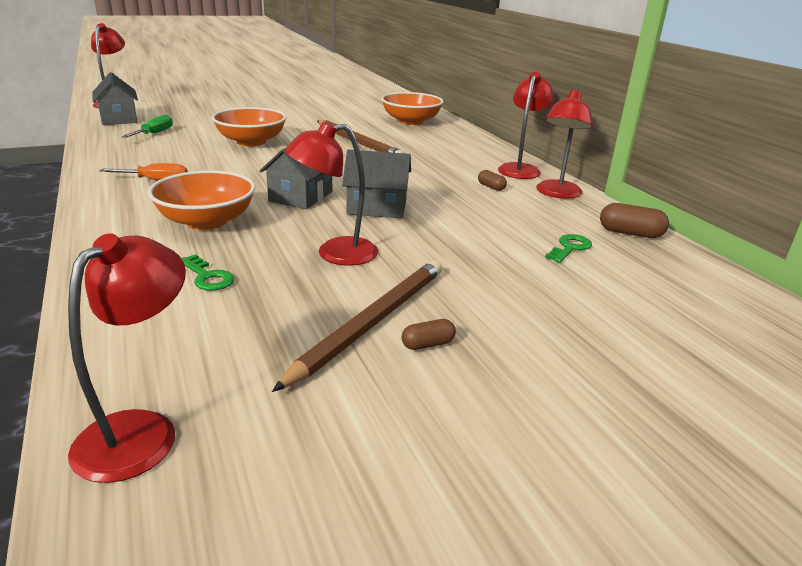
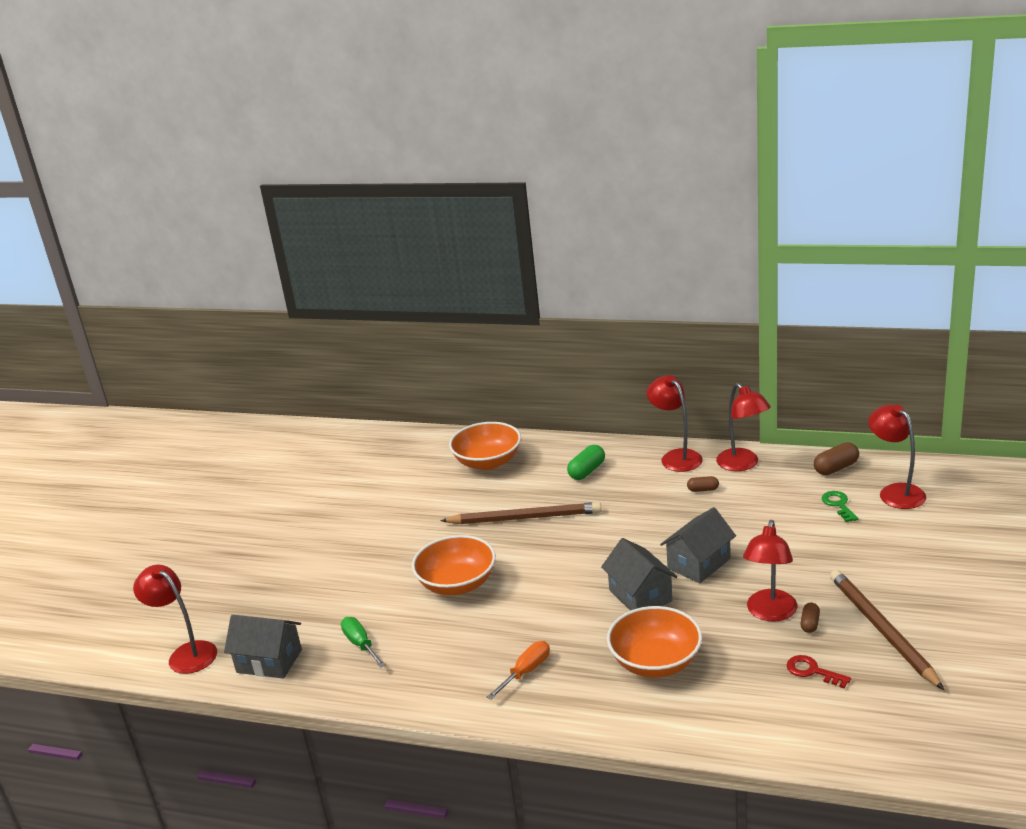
camera: 45 degrees left, 0 degrees up
red lamp [68,233,186,483] -> red lamp moved to [868,404,926,509]
green key [181,254,234,291] -> none
brown capsule [402,319,456,350] -> brown capsule moved to [800,602,820,633]
none -> green capsule [567,445,605,480]
none -> red key [787,655,851,689]

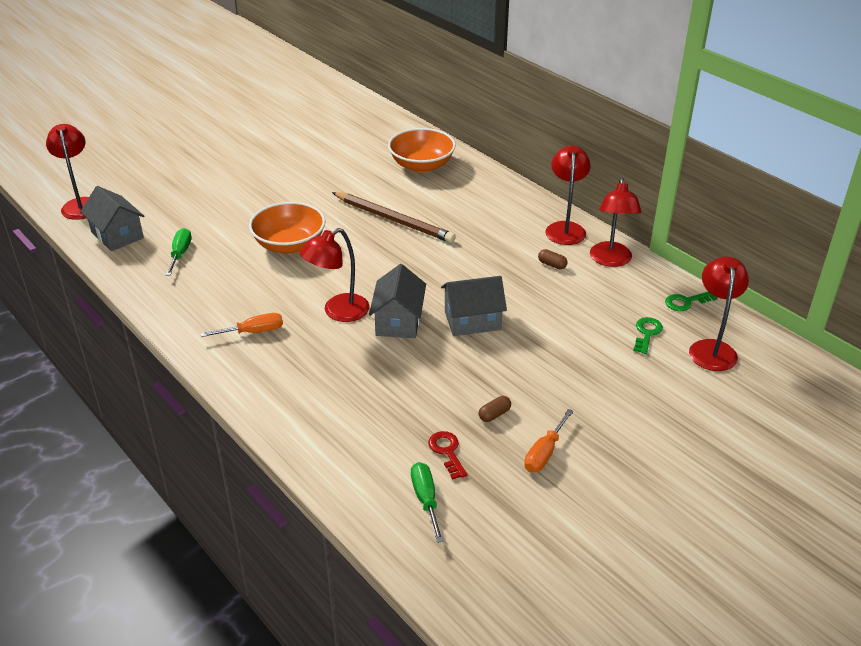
camera: 30 degrees right, 10 degrees up
green capsule [567,445,605,480] -> none
orange bowl [607,606,702,678] -> none
red lamp [743,520,797,622] -> red lamp moved to [300,228,370,322]
brown capsule [814,442,859,475] -> green key [665,292,717,311]
brown pencil [830,570,944,690] -> orange screwdriver [524,409,574,472]
none -> green screwdriver [411,462,444,543]

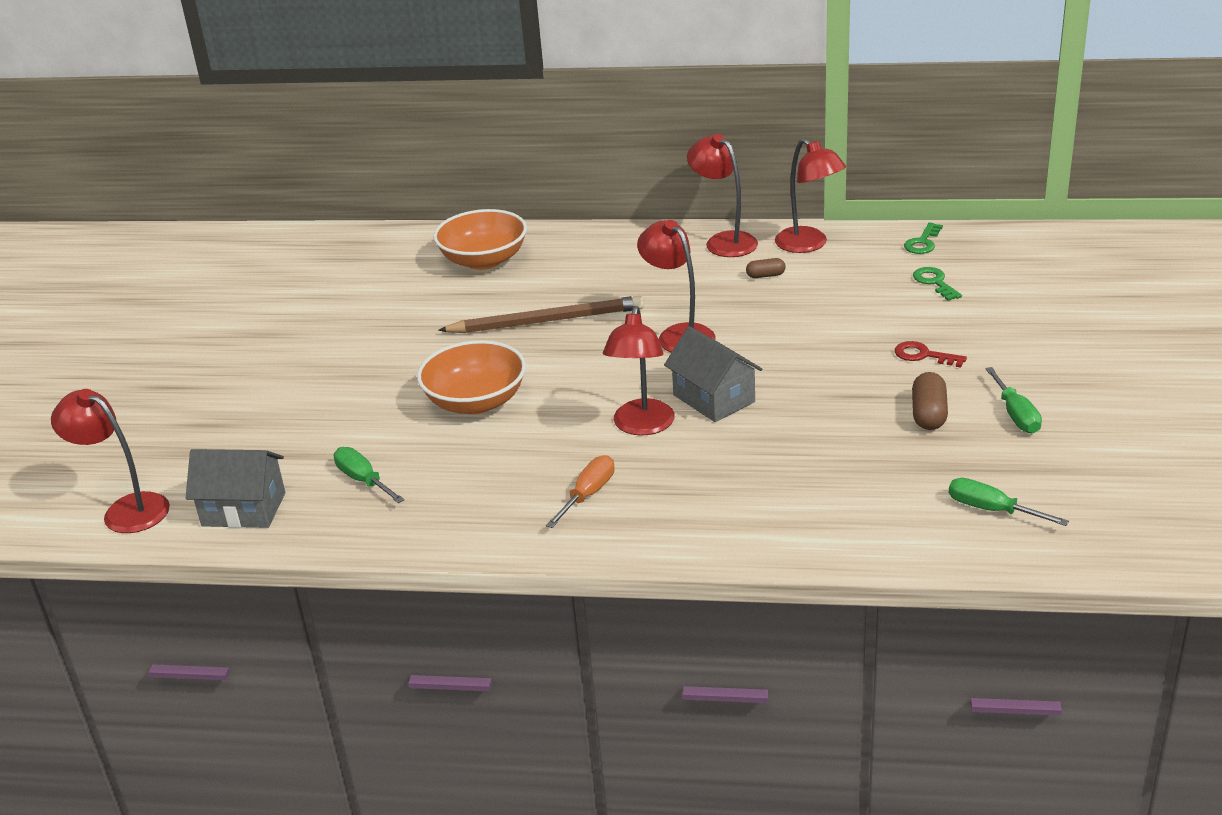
camera: 40 degrees left, 5 degrees down
red key [428,431,467,480] -> red key moved to [894,341,967,368]
grey house [441,276,507,336] -> none
brown capsule [479,396,511,422] -> brown capsule [912,372,948,430], size x1.64
orange screwdriver [524,409,574,472] -> green screwdriver [985,367,1042,433]
red lamp [689,257,749,371] -> red lamp moved to [637,220,715,353]

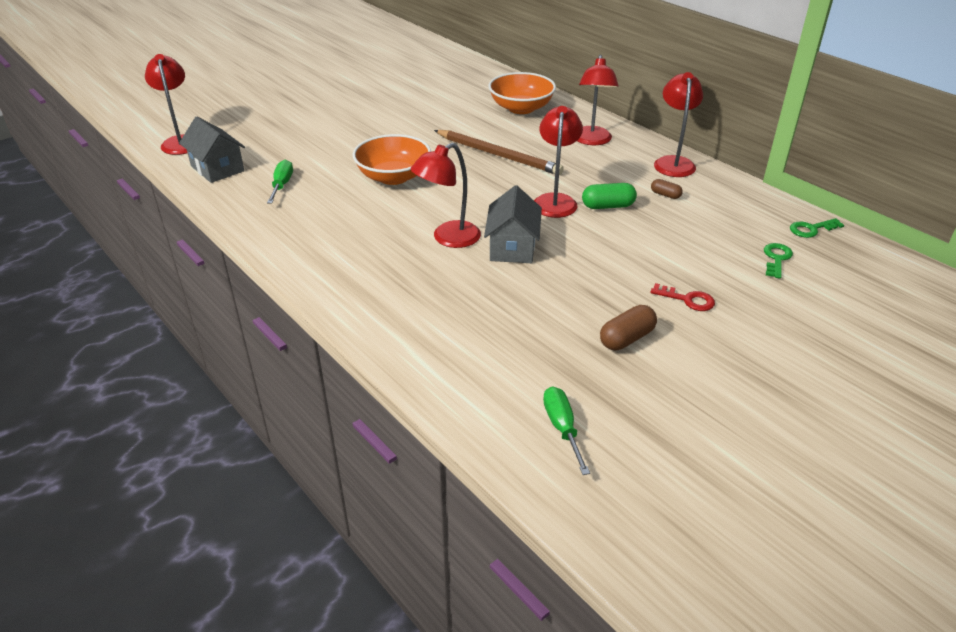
camera: 40 degrees right, 5 degrees up
orange screwdriver [546,455,615,528] -> none
red lamp [775,138,846,253] -> red lamp moved to [577,55,619,145]
red key [894,341,967,368] -> red key turned 135 degrees clockwise [650,283,715,311]
green screwdriver [985,367,1042,433] -> none
none -> green capsule [582,183,637,209]

